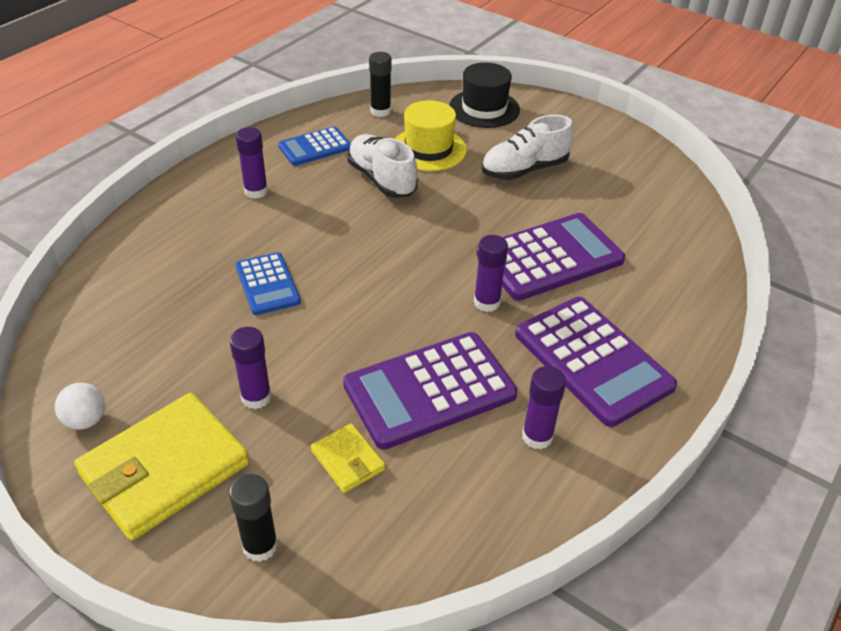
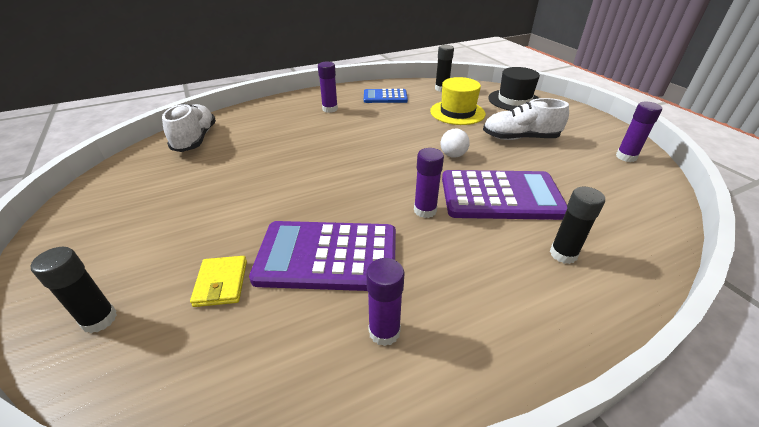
camera: 30 degrees right, 5 degrees down
white ball [55,382,105,430] -> white ball moved to [441,129,470,158]
yellow wallet [74,393,249,541] -> none
purple glue stick [229,327,272,409] -> purple glue stick moved to [616,102,662,162]
blue calculator [235,252,301,315] -> none
white shoe [347,134,418,198] -> white shoe moved to [162,103,216,152]
purple calculator [515,297,677,427] -> none
none -> black glue stick [550,187,605,264]

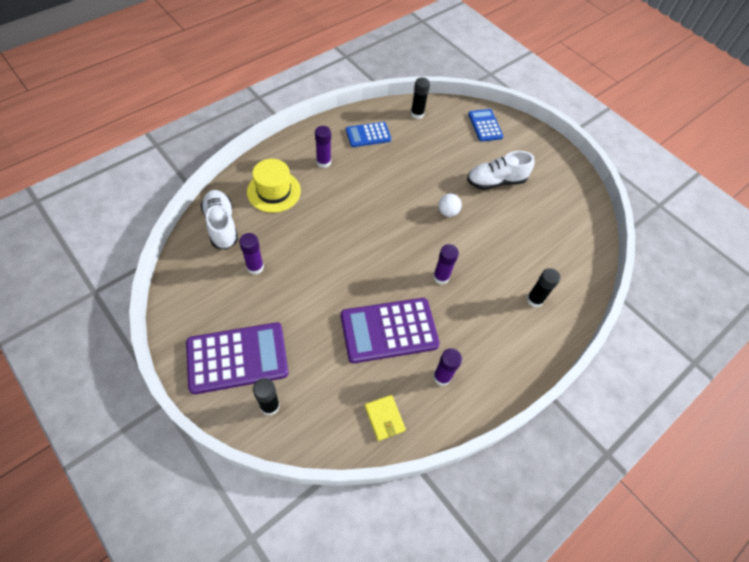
camera: 20 degrees left, 20 degrees up
yellow wallet [190,256,247,307] -> yellow wallet moved to [365,395,406,441]
yellow hat [430,77,486,125] -> yellow hat moved to [247,159,301,213]
purple calculator [442,170,567,220] -> purple calculator moved to [186,323,289,394]
black hat [488,67,540,110] -> blue calculator [468,109,503,142]
purple glue stick [616,102,662,162] -> purple glue stick moved to [239,233,264,274]

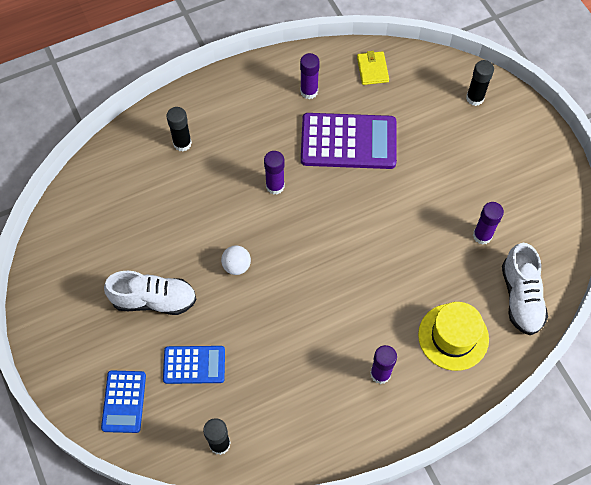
camera: 160 degrees left, 5 degrees up
purple calculator [186,323,289,394] -> none
blue calculator [346,122,391,147] -> blue calculator moved to [163,346,225,384]

